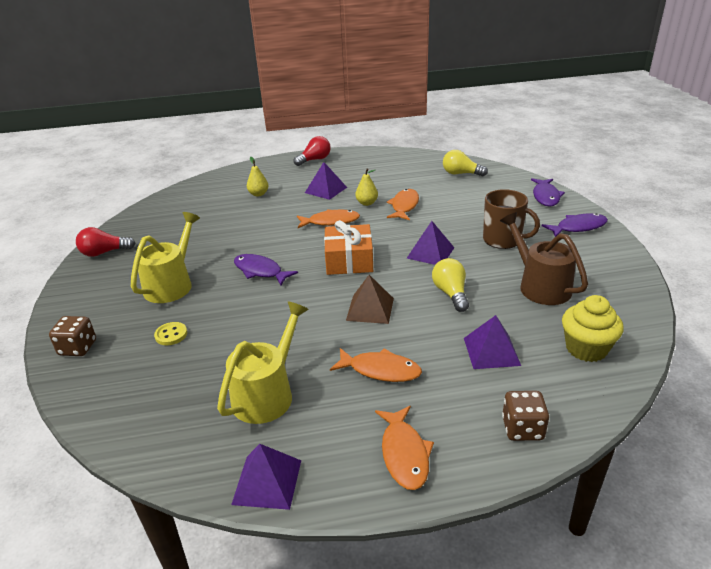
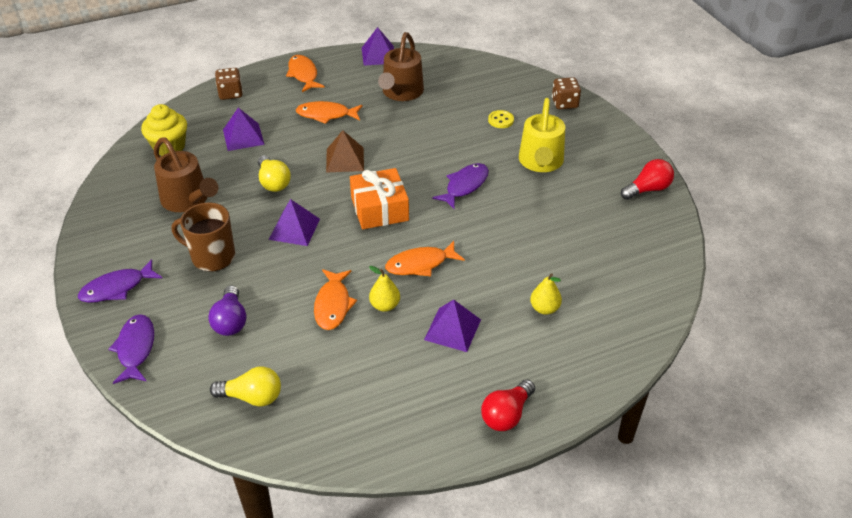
camera: 165 degrees right, 10 degrees up
yellow watering can [217,301,309,424] -> brown watering can [378,32,424,101]
purple fish [234,254,298,286] -> purple fish turned 75 degrees counterclockwise [432,163,489,209]
none -> purple light bulb [209,285,246,336]

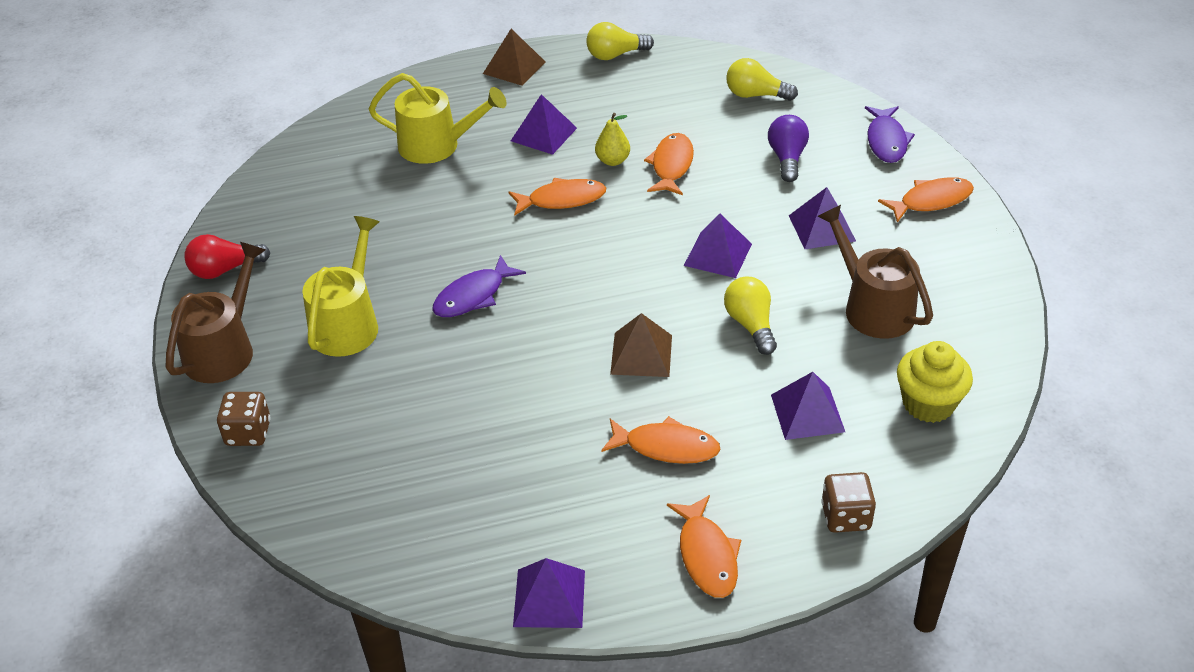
camera: 170 degrees left, 0 degrees up
purple fish [78,259,162,303] -> orange fish [878,177,974,223]
brown mug [172,203,235,272] -> purple pyramid [789,187,856,249]
orange gift [350,168,409,229] -> none
brown watering can [378,32,424,101] -> brown watering can moved to [165,242,265,383]
red light bulb [481,380,535,431] -> brown pyramid [483,29,545,86]
yellow button [488,110,514,128] -> none
yellow pear [530,273,562,315] -> yellow watering can [369,73,507,164]
none -> yellow light bulb [586,22,654,60]

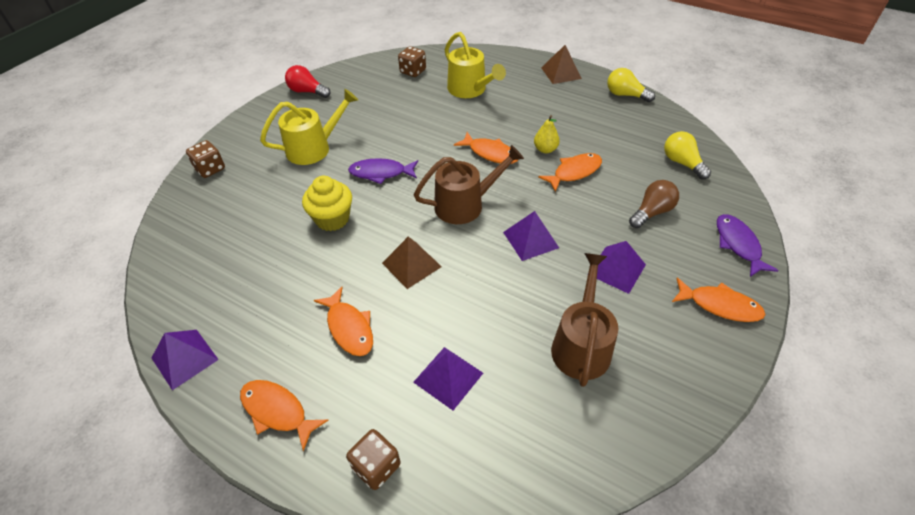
camera: 45 degrees right, 5 degrees up
brown watering can [165,242,265,383] -> brown watering can moved to [414,145,524,224]
purple pyramid [511,94,577,155] -> none
orange fish [667,495,741,598] -> orange fish turned 90 degrees clockwise [240,380,329,451]
yellow light bulb [724,277,777,355] -> none
purple light bulb [768,115,809,182] -> brown light bulb [629,180,679,228]
purple fish [865,106,915,163] -> purple fish turned 120 degrees clockwise [717,214,779,277]
yellow cupcake [897,341,973,423] -> yellow cupcake moved to [302,176,352,231]
none -> brown dice [398,46,426,77]

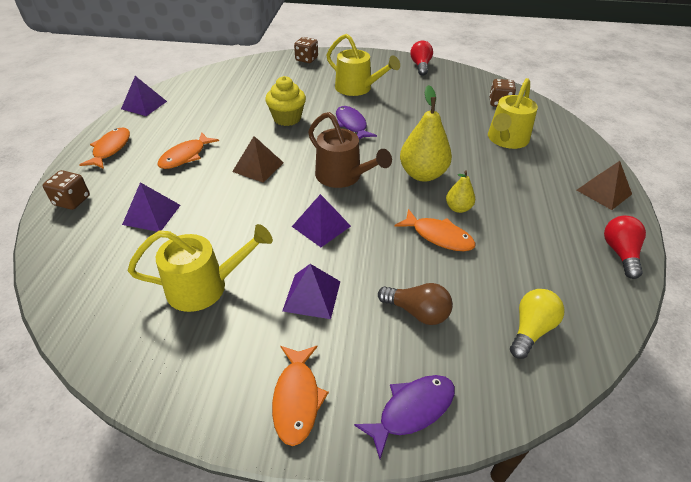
camera: 65 degrees right, 5 degrees down
orange fish [454,132,518,164] -> yellow pear [400,85,452,182]
brown watering can [551,253,618,387] -> yellow watering can [128,224,273,312]
yellow light bulb [607,68,655,102] -> red light bulb [604,215,646,279]

